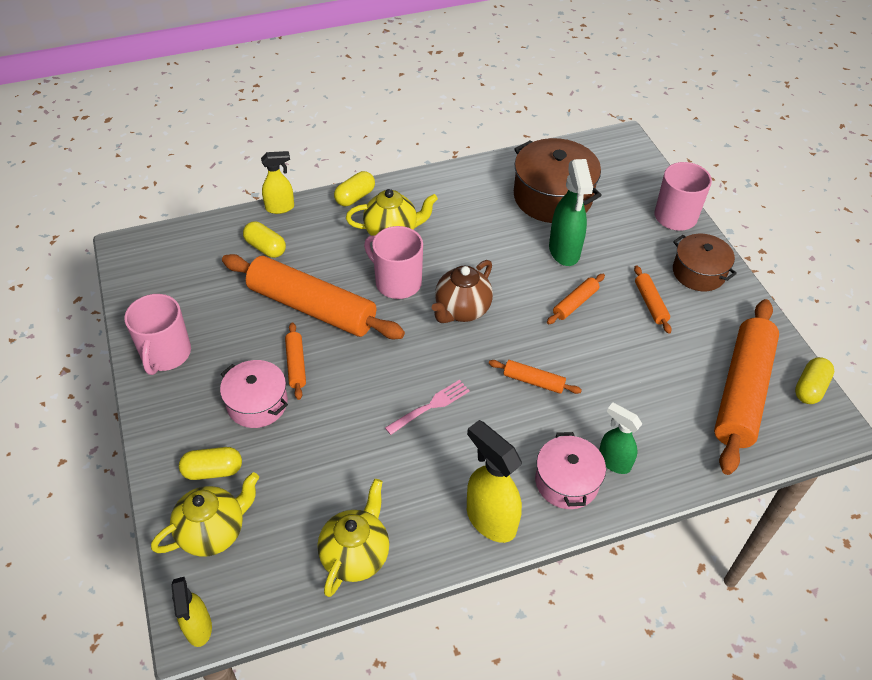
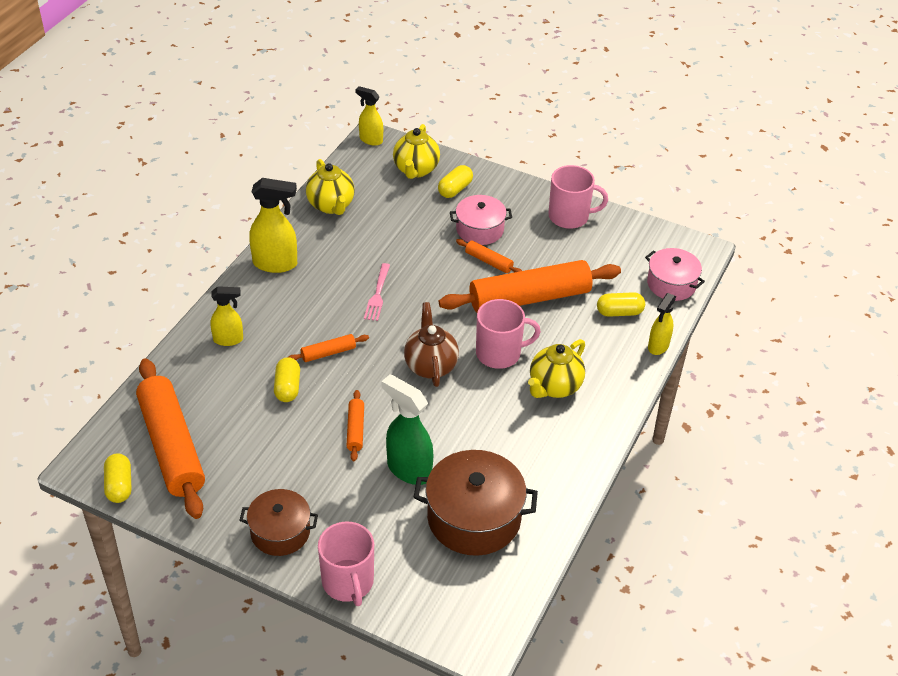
camera: 135 degrees right, 5 degrees down
pink mug [124,294,191,375] -> pink mug turned 135 degrees clockwise [548,165,608,229]
yellow capsule [334,171,375,206] -> yellow capsule moved to [274,357,300,402]
pink pot [535,432,606,509] -> pink pot moved to [645,248,705,301]
green spray bottle [599,403,642,474] -> yellow spray bottle [210,286,243,346]
orange rolling pin [634,266,672,334] -> none

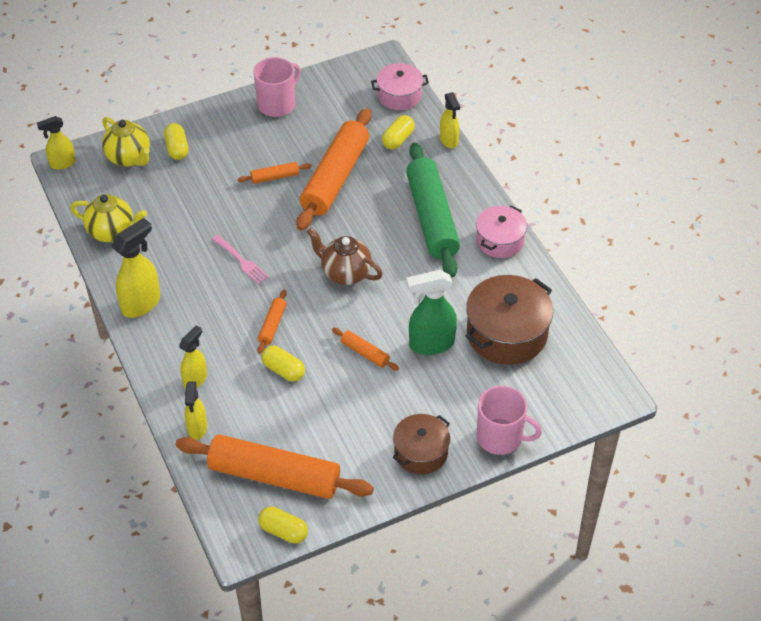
camera: 50 degrees left, 5 degrees up
pink pot [450,195,512,245] -> pink pot moved to [476,206,527,258]
pink mug [476,299,541,369] -> none
yellow teapot [528,339,585,398] -> green rolling pin [406,143,460,277]
none -> yellow spray bottle [185,381,207,440]

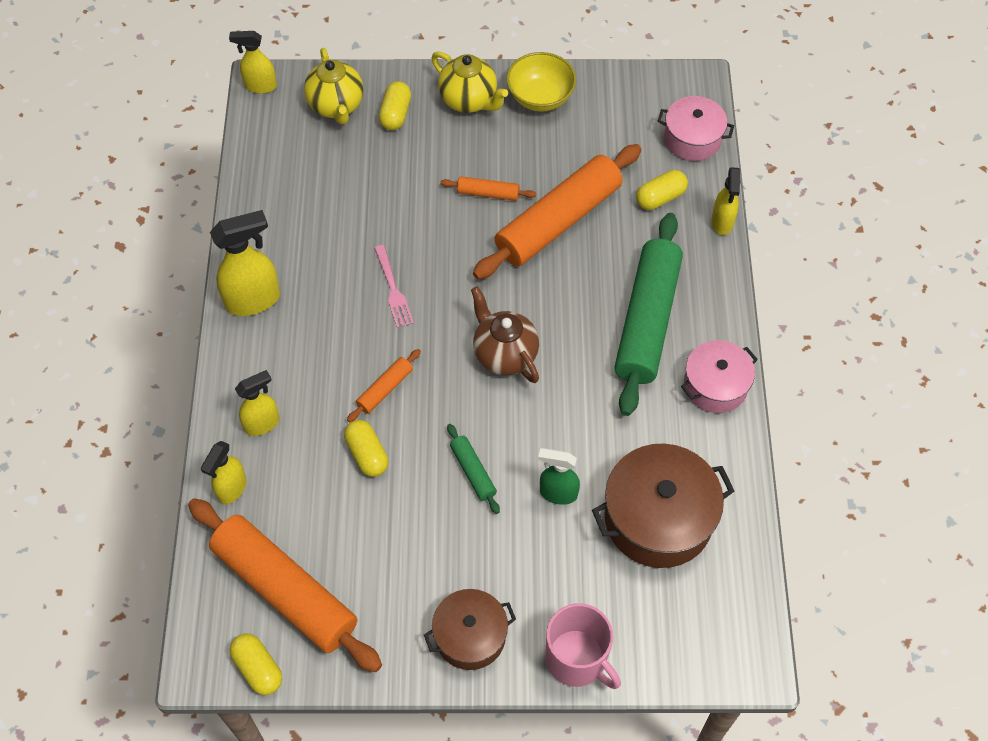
camera: 25 degrees right, 10 degrees up
yellow teapot [70,194,147,242] -> yellow teapot moved to [431,51,508,113]
pink mug [254,57,301,117] -> yellow bowl [506,52,576,112]
orange rolling pin [332,327,399,371] -> green rolling pin [447,424,500,514]
green spray bottle [406,270,457,355] -> green spray bottle [538,448,580,505], size x0.63

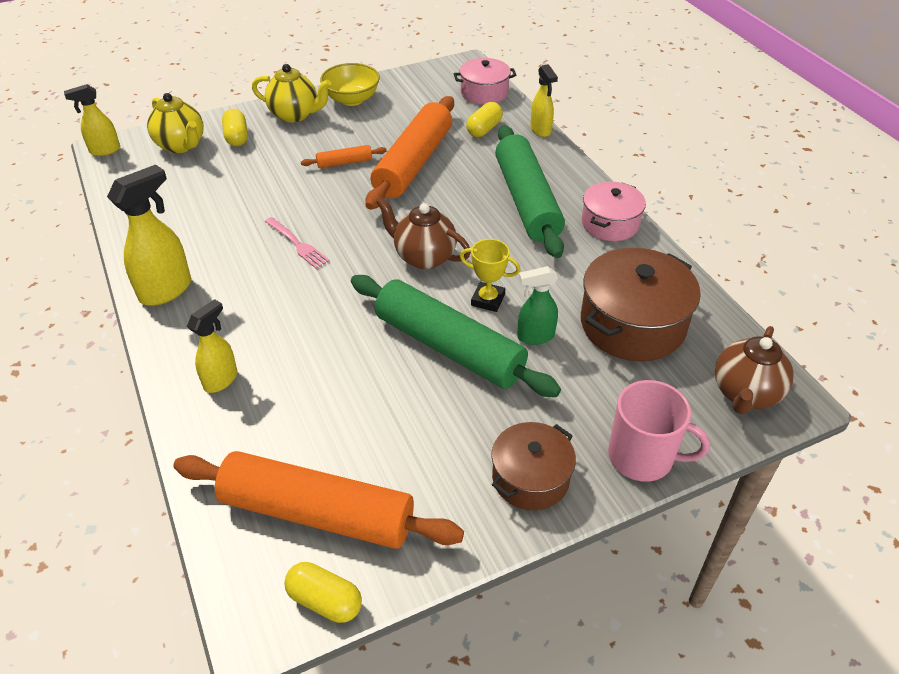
camera: 25 degrees left, 15 degrees down
yellow spray bottle [201,441,247,504] -> none
yellow capsule [344,420,389,477] -> none
orange rolling pin [347,349,421,422] -> none
green rolling pin [447,424,500,514] -> green rolling pin [351,275,561,397], size x2.32
none -> yellow trophy [460,239,520,312]
none -> brown teapot [715,326,794,414]

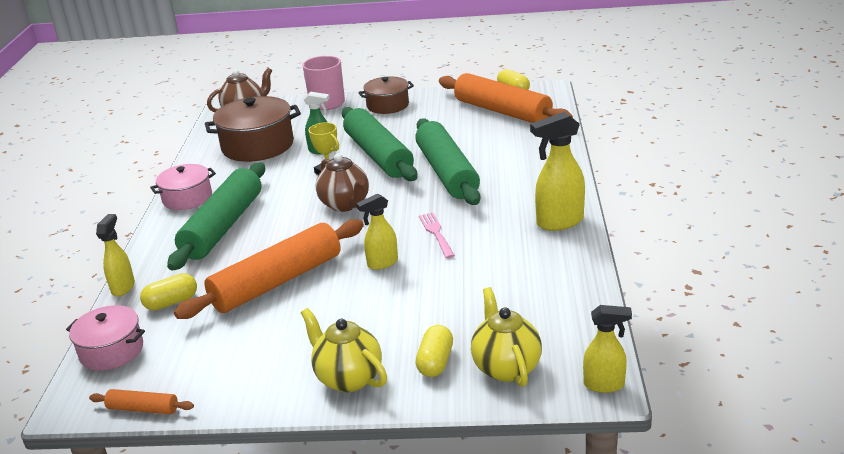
camera: 150 degrees left, 15 degrees down
yellow spray bottle [187,299,237,393] -> yellow spray bottle moved to [356,194,398,270]
orange rolling pin [301,145,387,168] -> orange rolling pin moved to [89,389,194,414]
yellow bowl [320,63,380,106] -> none
none -> green rolling pin [415,118,480,205]

